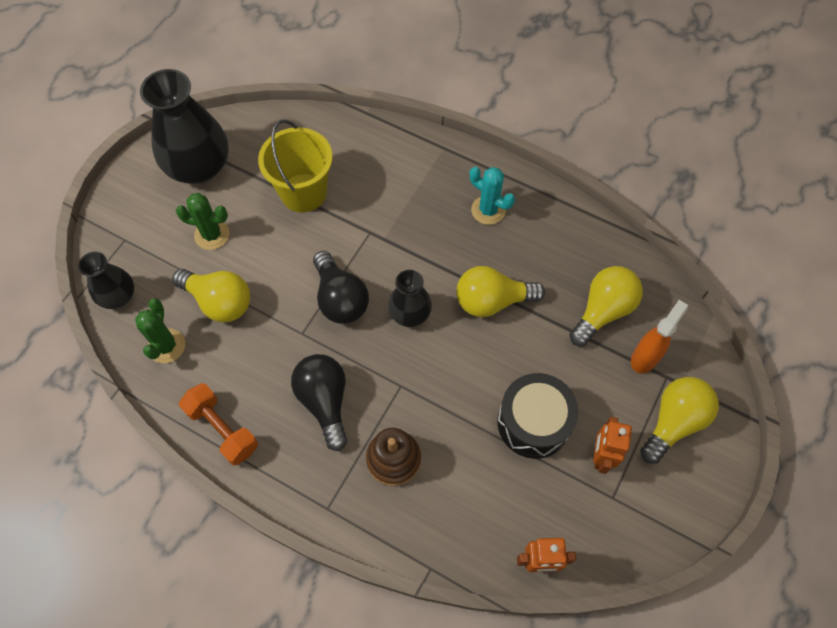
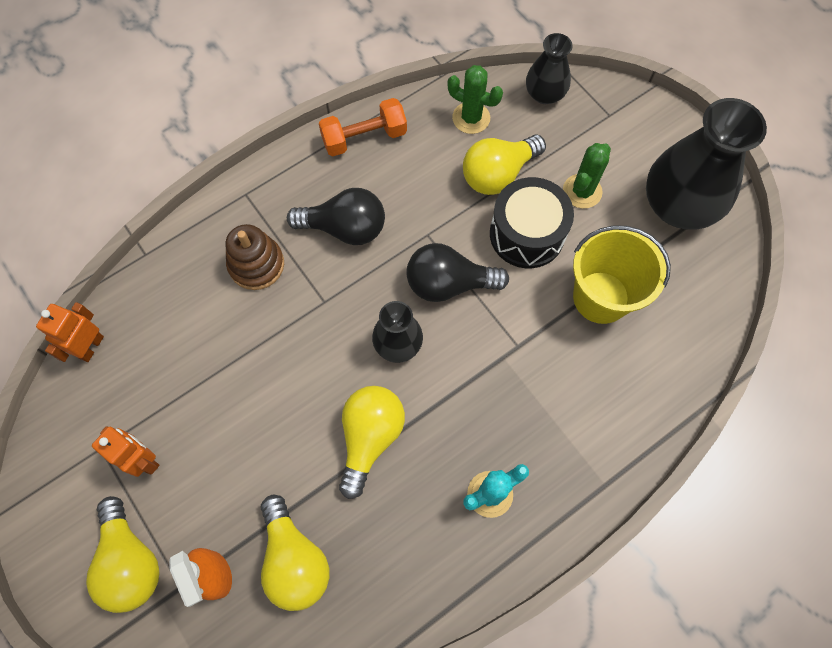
camera: 115 degrees right, 5 degrees up
black drum [497,373,579,459] -> black drum moved to [490,177,574,268]

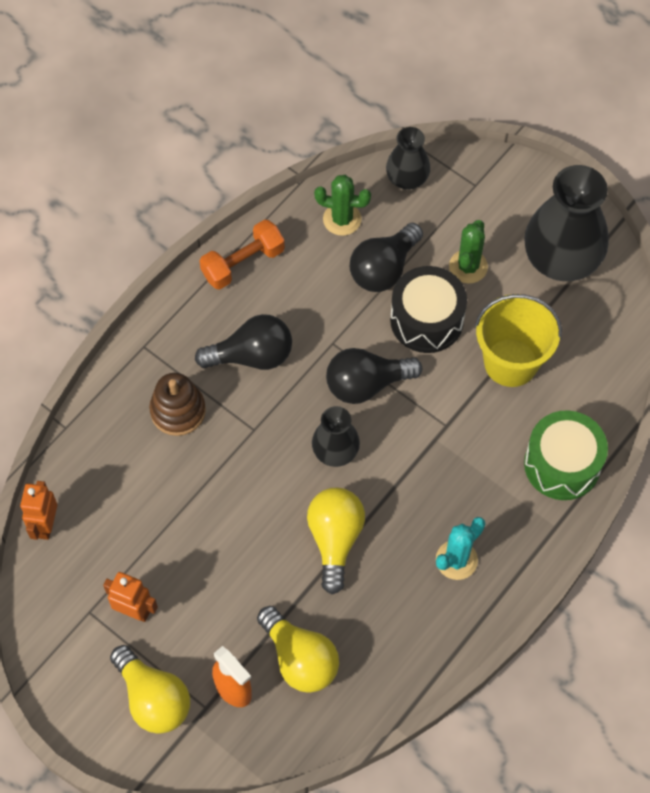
camera: 15 degrees left, 5 degrees down
yellow light bulb [463,135,546,195] -> black light bulb [349,223,423,292]
none -> green drum [524,410,608,500]

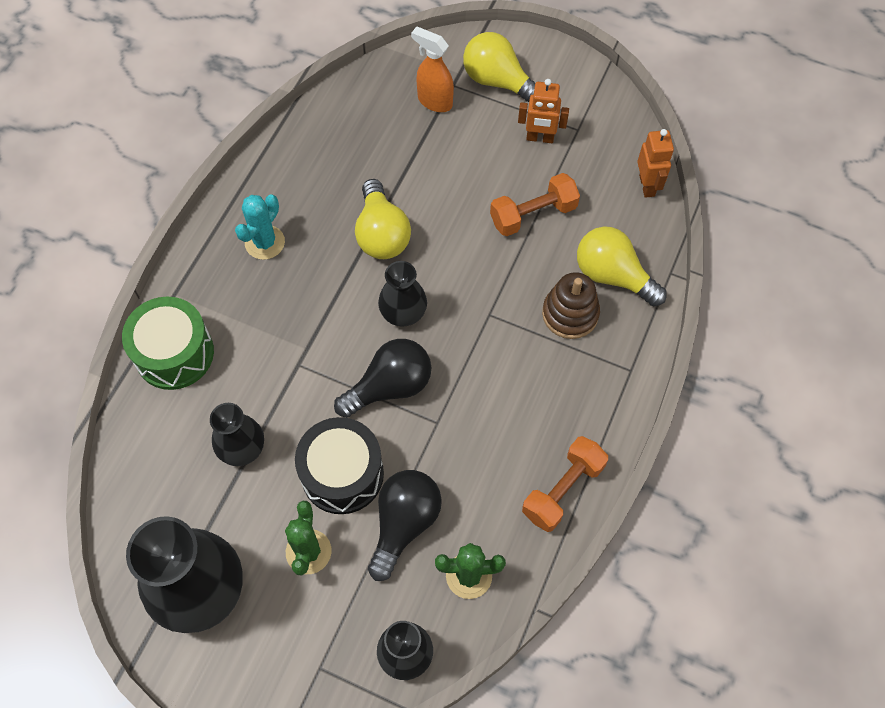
camera: 165 degrees right, 0 degrees up
black light bulb [195,314,292,370] -> none
yellow light bulb [257,606,339,693] -> yellow light bulb moved to [577,227,667,306]
yellow bucket [475,294,562,387] -> black vase [210,403,264,466]
none -> orange dumbbell [490,173,580,236]

